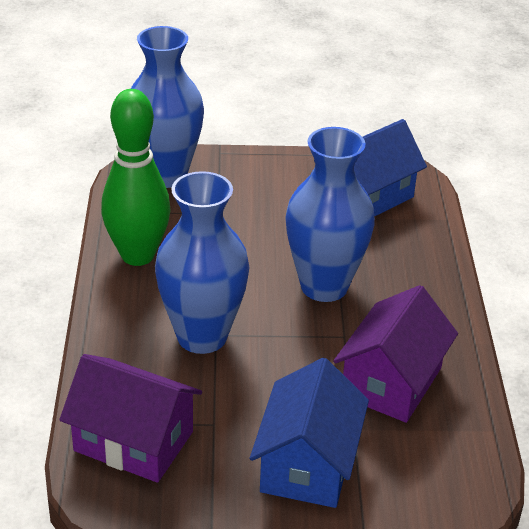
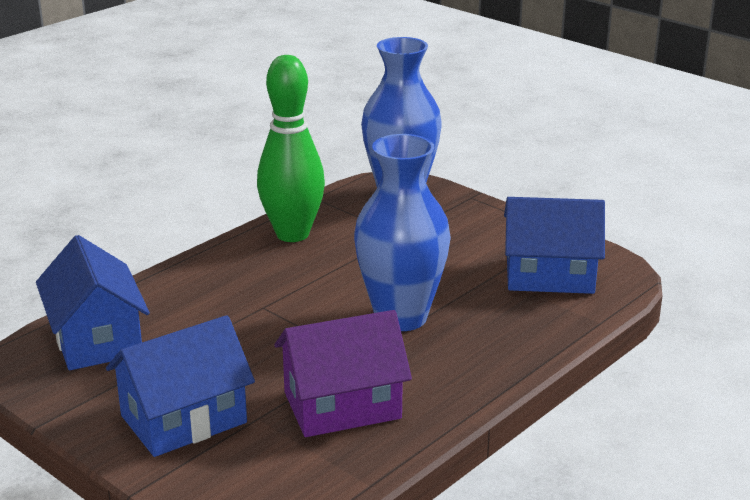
camera: 45 degrees right, 10 degrees down
purple house [60,354,202,483] -> blue house [36,235,150,370]
blue vase [155,171,250,354] -> none

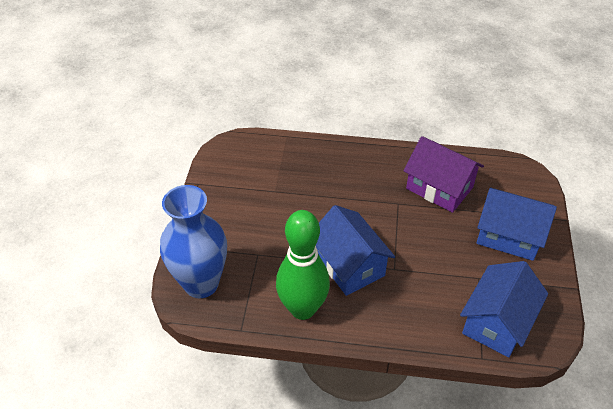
camera: 125 degrees left, 20 degrees up
blue vase [354,134,451,331] -> none
blue house [504,197,605,294] -> blue house moved to [316,205,395,296]

